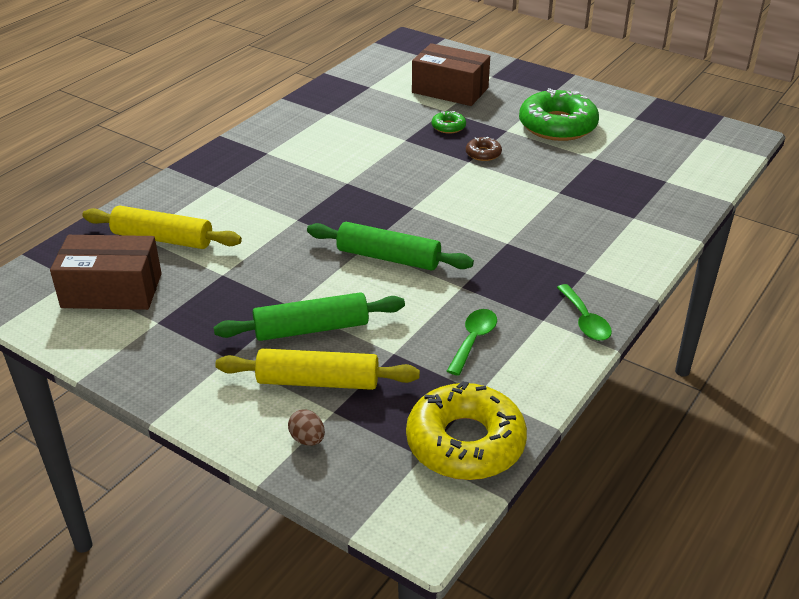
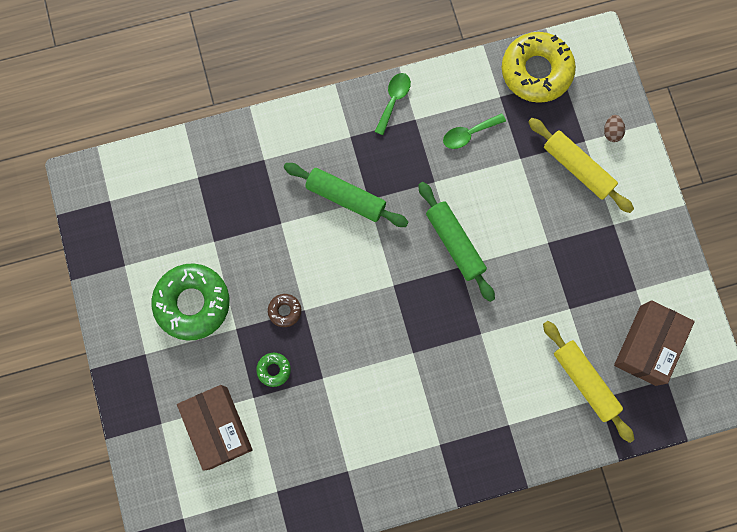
camera: 140 degrees left, 40 degrees up
brown box [50,235,162,310] -> brown box turned 75 degrees clockwise [614,300,695,386]
green rolling pin [214,292,405,341] -> green rolling pin moved to [284,163,409,227]

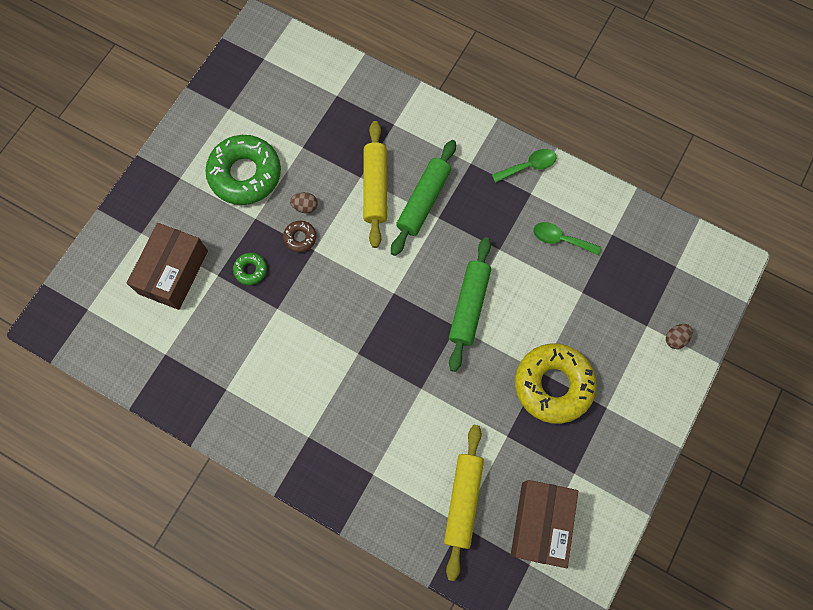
camera: 45 degrees right, 5 degrees down
green rolling pin [284,163,409,227] -> green rolling pin turned 45 degrees clockwise [391,140,456,256]
yellow donut [502,32,576,103] -> yellow donut moved to [515,343,597,424]
yellow rolling pin [528,118,634,213] -> yellow rolling pin moved to [363,121,387,248]
brown box [614,300,695,386] -> brown box turned 60 degrees counterclockwise [511,480,578,568]
none -> brown egg [290,192,318,213]

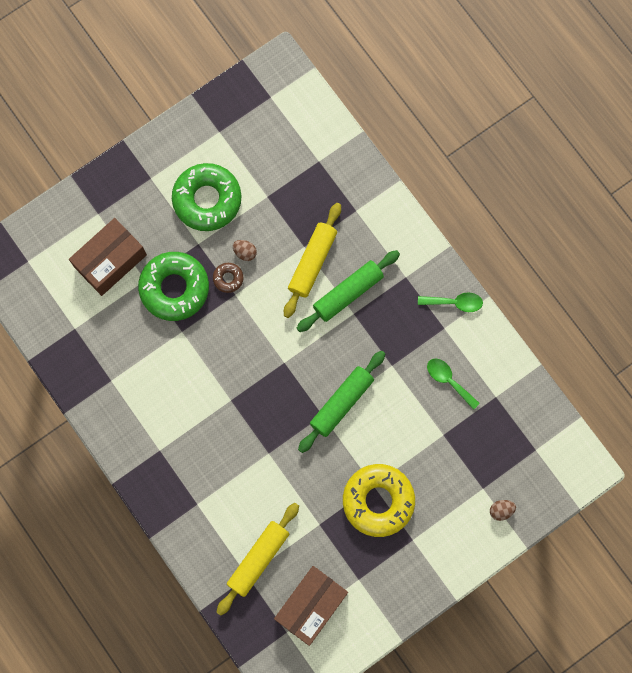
camera: 25 degrees right, 5 degrees up
green donut [233,253,267,285] -> green donut [138,252,209,321], size x2.28

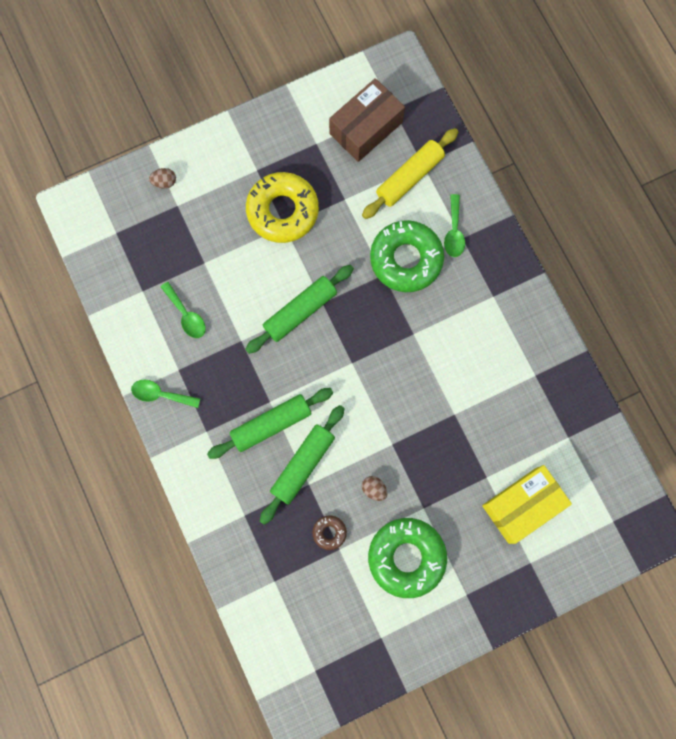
camera: 170 degrees left, 0 degrees up
brown box [69,218,147,296] -> yellow box [482,465,572,544]
green donut [138,252,209,321] -> green donut moved to [370,220,444,292]
brown donut [213,263,243,293] -> brown donut moved to [313,515,347,550]
yellow rolling pin [284,203,341,318] -> green rolling pin [260,405,345,525]
none -> green spoon [444,194,465,257]

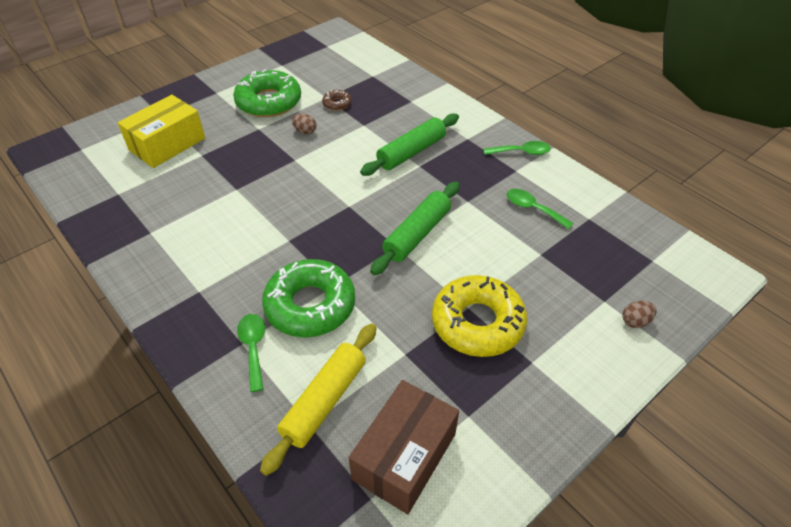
camera: 165 degrees right, 30 degrees down
green rolling pin [260,405,345,525] -> none

